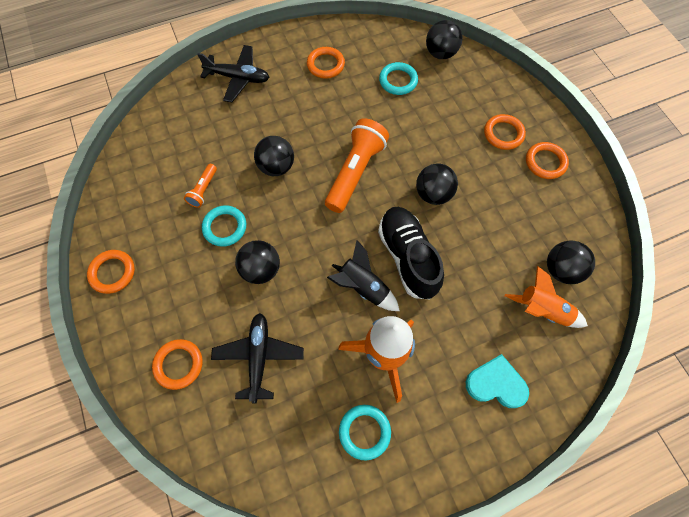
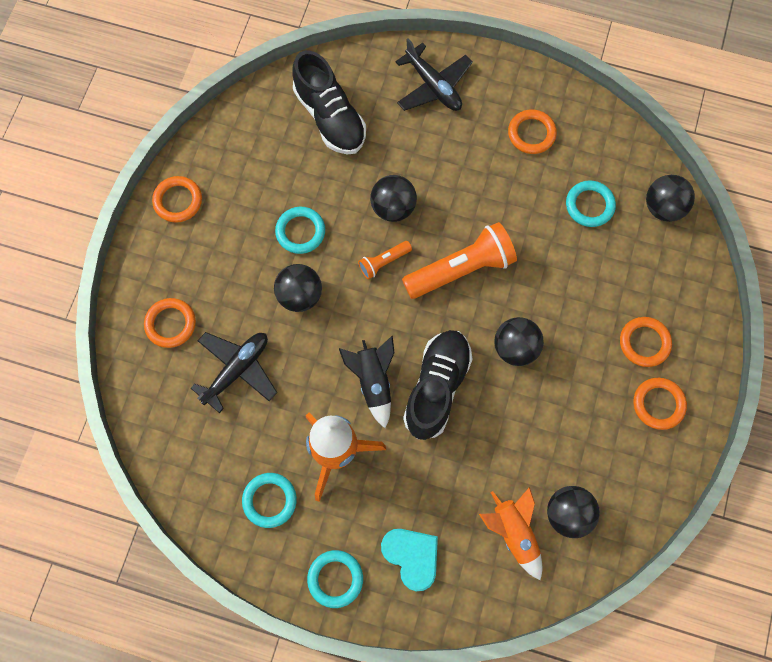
camera: 40 degrees right, 5 degrees up
orange flashlight [184,164,217,208] -> orange flashlight moved to [358,241,412,279]
none -> black shoe [292,50,366,155]
none -> turquoise ring [307,550,363,608]

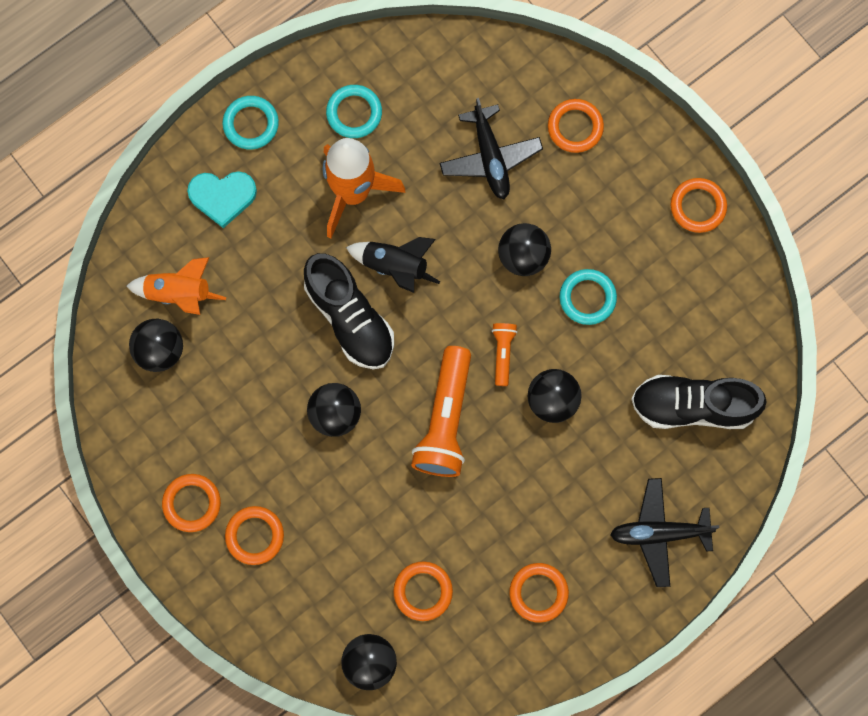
camera: 125 degrees right, 5 degrees up
turquoise ring [566,180,616,227] -> orange ring [393,561,453,621]

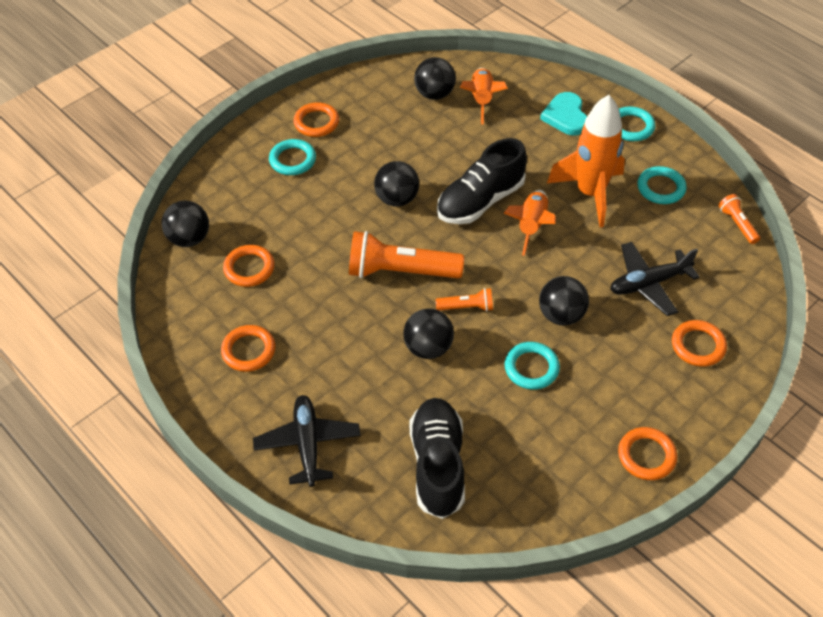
camera: 85 degrees right, 25 degrees down
orange ring [225,506,284,565] -> turquoise ring [269,139,316,175]
black rocket [346,237,440,293] -> orange rocket [503,190,556,256]
none -> orange flashlight [718,194,760,244]

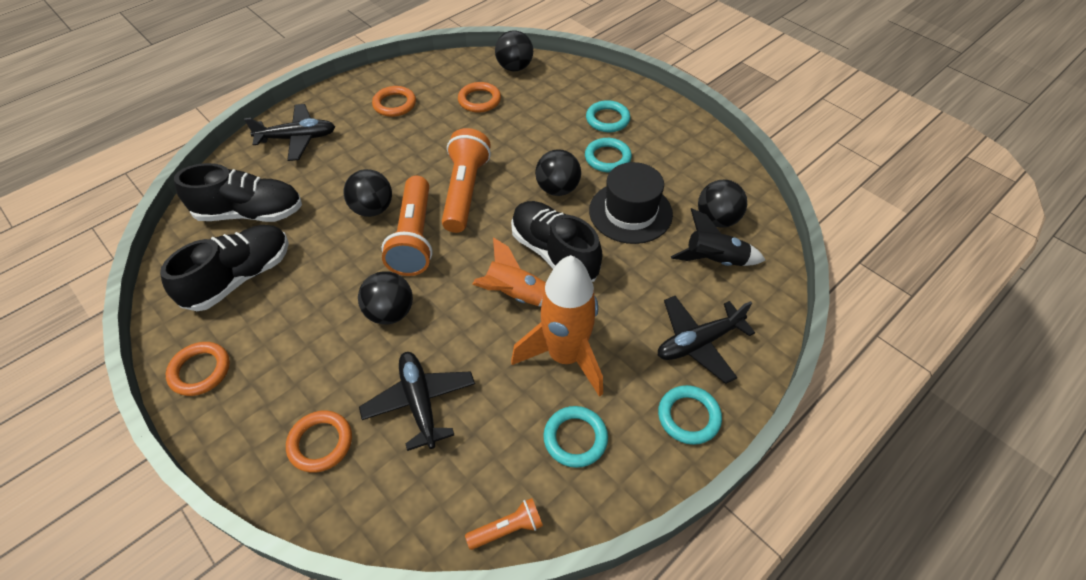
camera: 90 degrees right, 0 degrees up
orange ring [293,102,339,137] -> none
orange flashlight [436,288,493,312] -> orange flashlight [382,176,432,276], size x2.04
orange rocket [460,68,508,125] -> black rocket [671,208,765,266]
turquoise ring [505,342,560,390] -> turquoise ring moved to [585,138,632,172]
turquoise heart [540,92,587,135] -> black plane [658,296,755,384]
none -> black shoe [160,225,289,311]
none -> black hat [589,162,673,244]

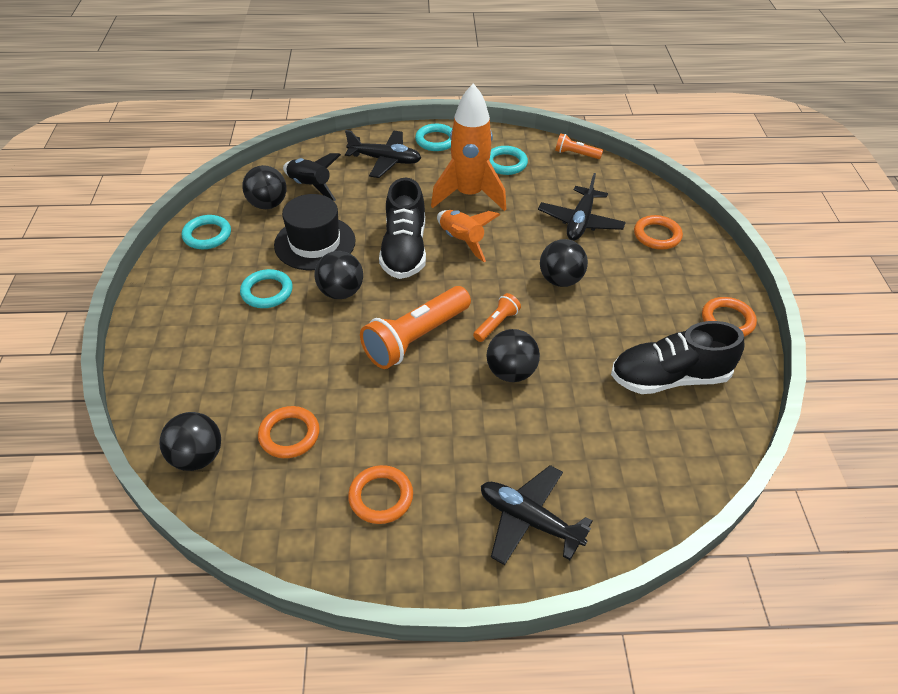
camera: 140 degrees left, 5 degrees down
black shoe [174,163,302,222] -> none
orange flashlight [382,176,432,276] -> orange flashlight [473,293,521,342], size x0.49
turquoise ring [586,100,630,132] -> turquoise ring moved to [182,215,231,249]

